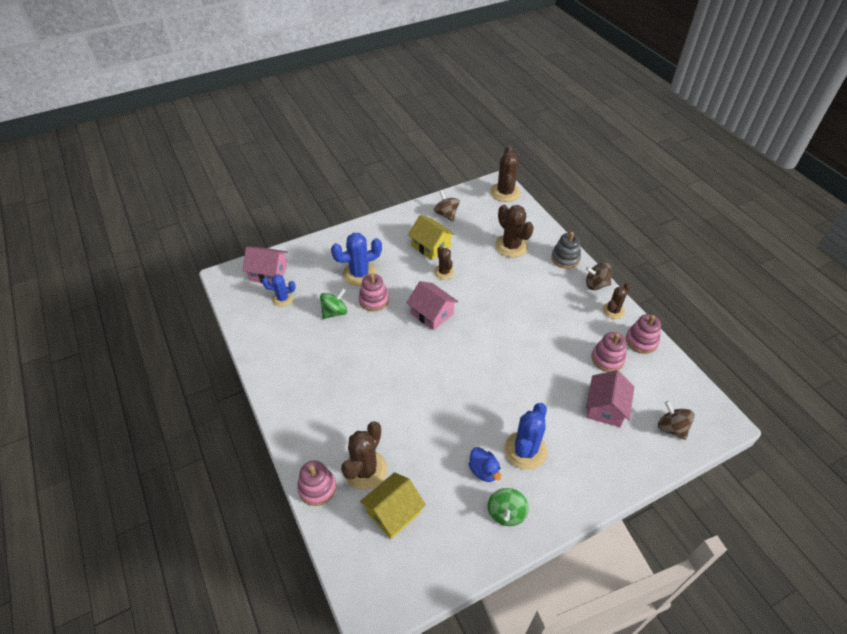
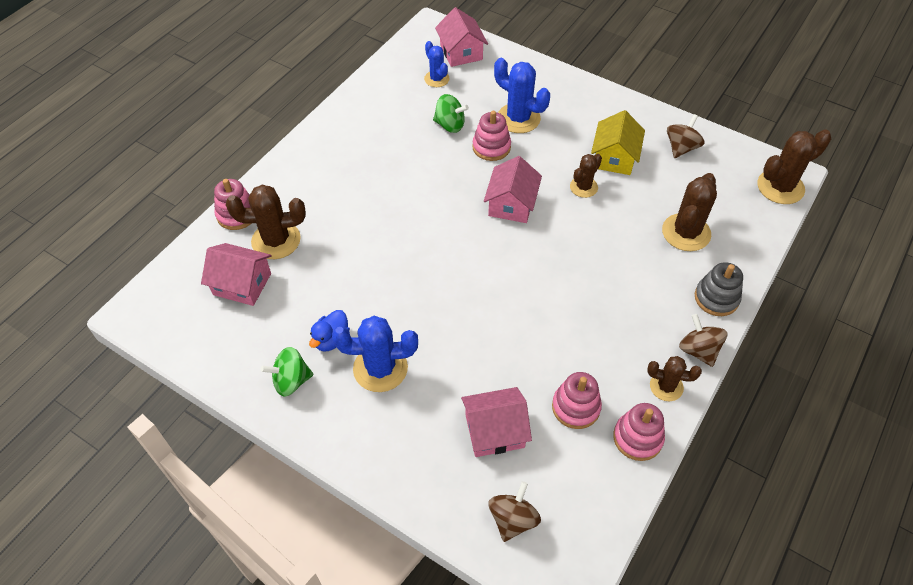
camera: 60 degrees right, 5 degrees up
yellow house [360,472,426,539] -> pink house [201,243,271,306]

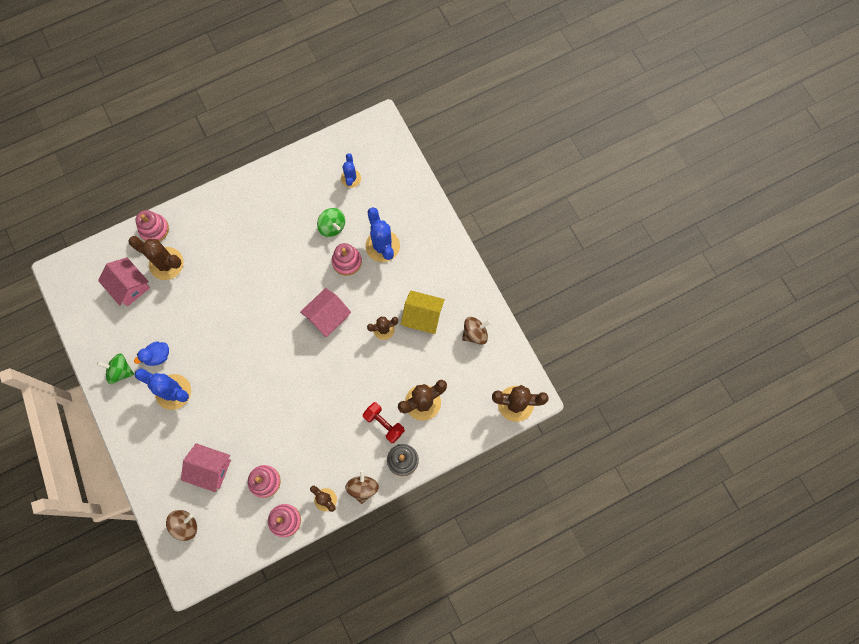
camera: 30 degrees right, 20 degrees up
pink house [435,7,488,67] -> none
yellow house [591,110,645,175] -> yellow house turned 60 degrees clockwise [401,291,445,334]
none -> red dumbbell [363,402,405,443]

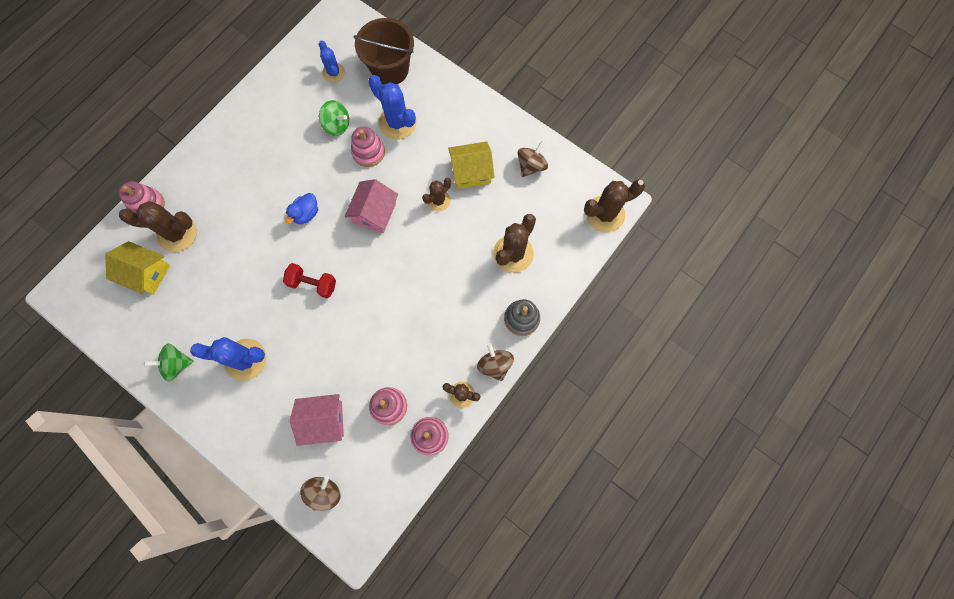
camera: 25 degrees left, 0 degrees up
pink house [98,257,150,306] -> yellow house [105,241,170,295]
blue duck [134,341,169,366] -> blue duck moved to [285,193,318,224]
red dumbbell [363,402,405,443] -> red dumbbell moved to [283,263,336,298]
none -> brown bucket [354,18,414,85]

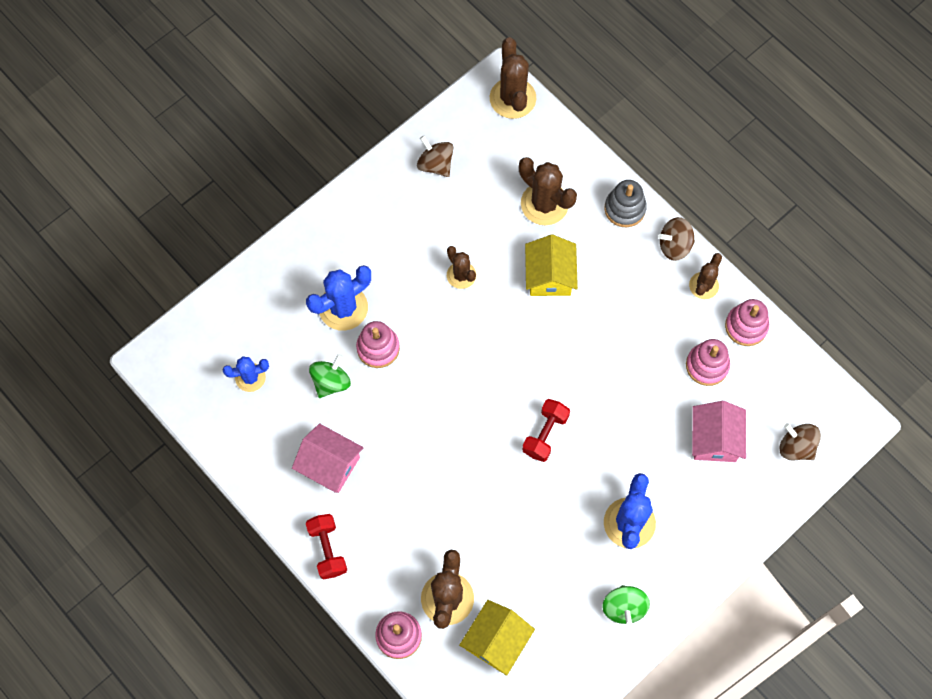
camera: 80 degrees left, 5 degrees down
blue duck [285,193,318,224] -> none
pink house [345,179,398,233] -> pink house moved to [292,423,363,493]
brown bucket [354,18,414,85] -> none
yellow house [448,141,495,189] -> yellow house moved to [525,235,578,296]
none -> red dumbbell [306,514,347,579]

